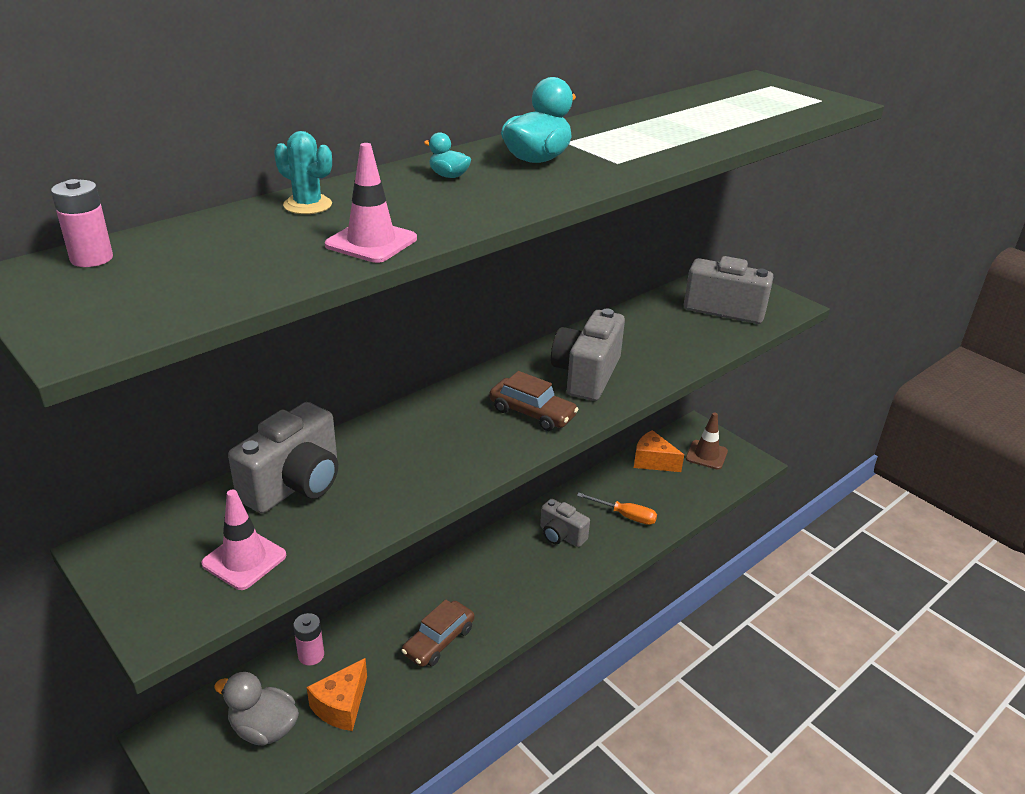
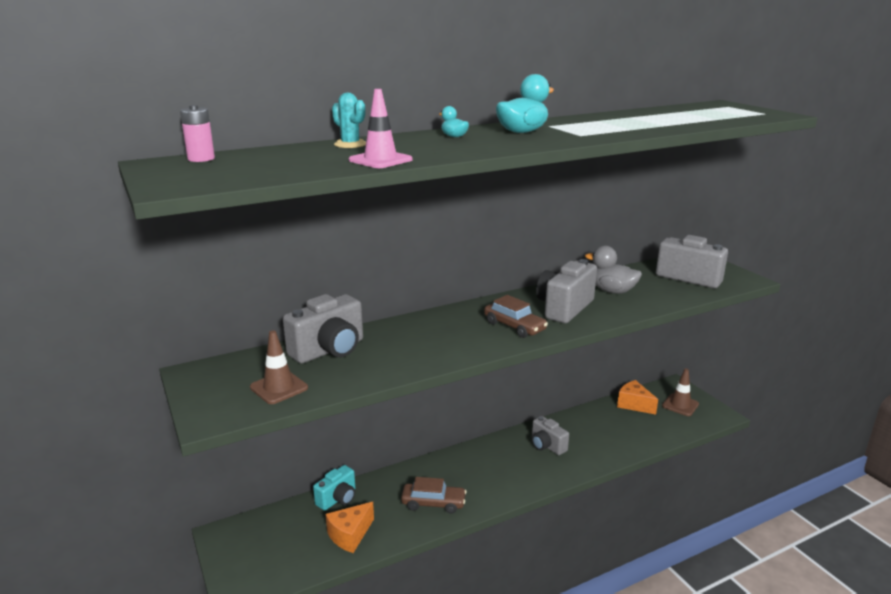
camera: 15 degrees right, 10 degrees down
pink traffic cone [201,489,286,590] -> brown traffic cone [250,330,308,404]
grey duck [214,672,299,746] -> grey duck moved to [585,246,642,294]
pink battery [293,613,324,666] -> turquoise camera [313,465,355,511]
brown car [401,599,474,667] -> brown car turned 135 degrees counterclockwise [401,477,466,514]
orange screwdriver [577,493,657,525] -> none

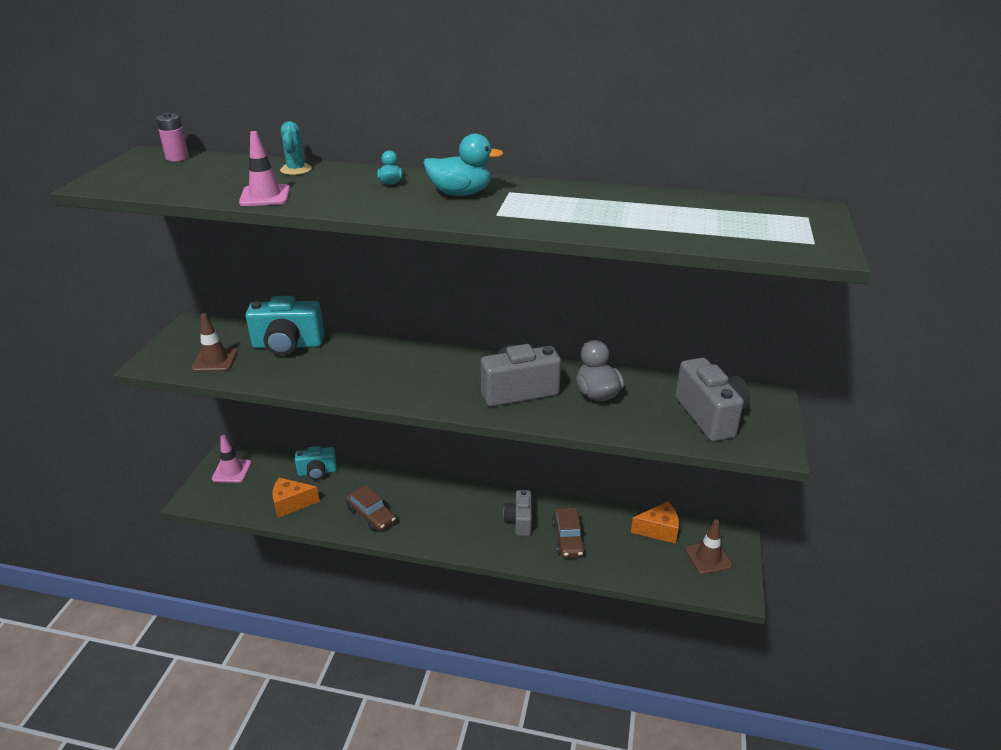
camera: 40 degrees right, 10 degrees up
grey camera [283,294,363,364] -> turquoise camera [246,296,324,355]
brown car [484,295,548,338] -> brown car moved to [552,508,586,558]
orange cheese [617,380,658,415] -> orange cheese turned 90 degrees clockwise [631,501,679,544]
none -> pink traffic cone [212,435,252,483]

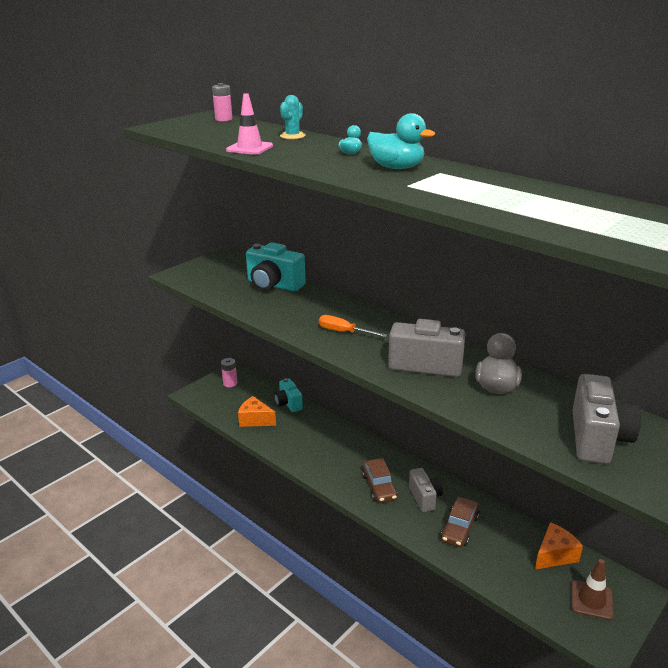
camera: 30 degrees right, 5 degrees down
brown traffic cone [192,313,238,372] -> none
pink traffic cone [212,435,252,483] -> pink battery [221,358,237,387]
turquoise camera [295,446,337,480] -> turquoise camera turned 45 degrees clockwise [274,378,303,412]
brown car [345,485,396,531] -> brown car moved to [362,458,398,503]
grey camera [503,490,532,536] -> grey camera turned 135 degrees clockwise [409,468,443,512]
orange cheese [631,501,679,544] -> orange cheese turned 60 degrees counterclockwise [535,522,583,570]
none -> orange screwdriver [319,315,387,337]

